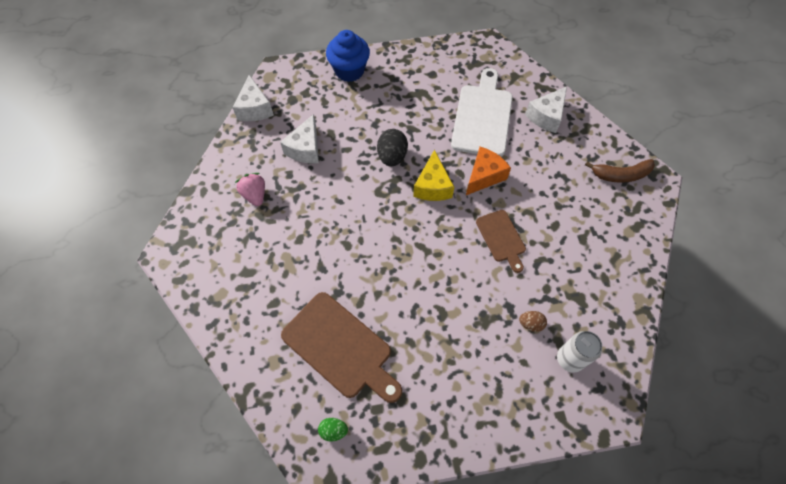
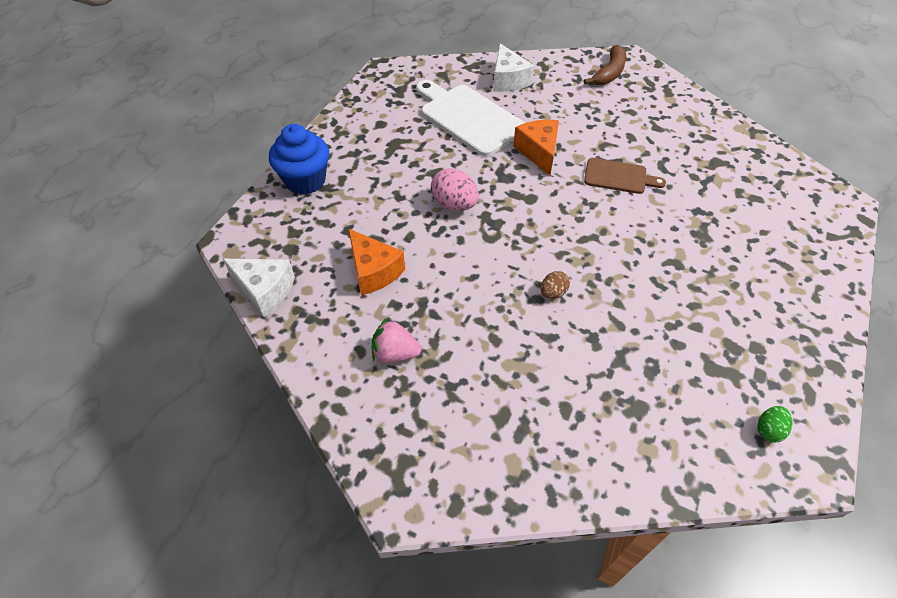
camera: 55 degrees left, 10 degrees down
white cheese [280,114,319,164] -> orange cheese [348,228,405,295]
brown cutting board [281,292,402,403] -> none
black egg [377,129,408,166] -> pink egg [431,168,479,211]
yellow cheese [413,150,454,201] -> none
brown egg [519,311,547,332] -> brown egg moved to [541,271,570,299]
white can [557,331,602,373] -> none

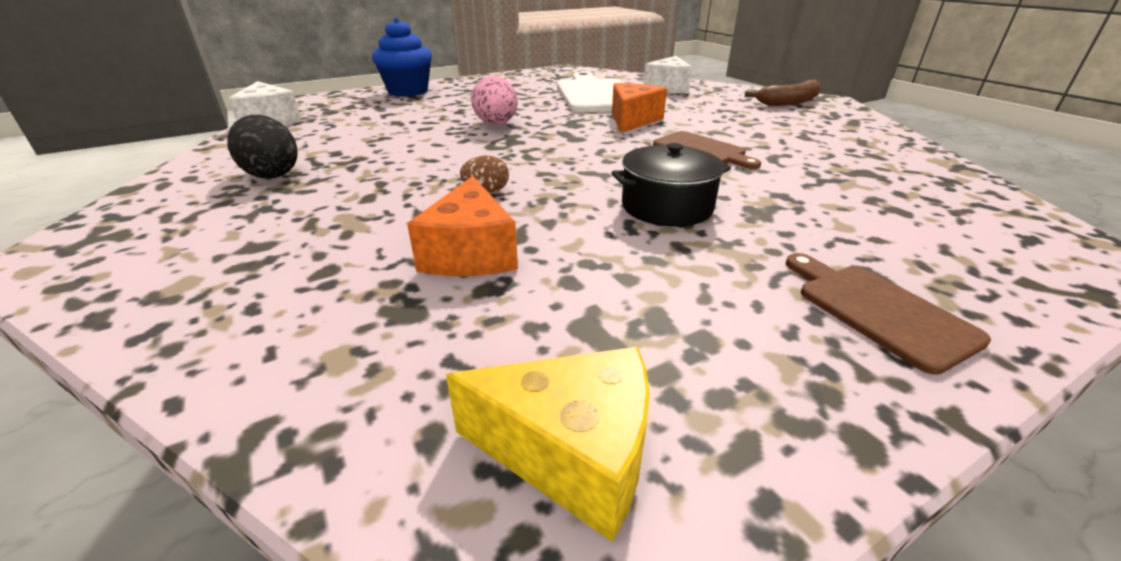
camera: 35 degrees right, 20 degrees down
orange cheese [348,228,405,295] -> orange cheese moved to [407,176,518,276]
pink strawberry [372,318,421,363] -> black egg [227,115,298,179]
green egg [757,406,792,443] -> yellow cheese [446,347,650,542]
none -> black pot [612,143,731,226]
none -> brown cutting board [785,253,991,375]

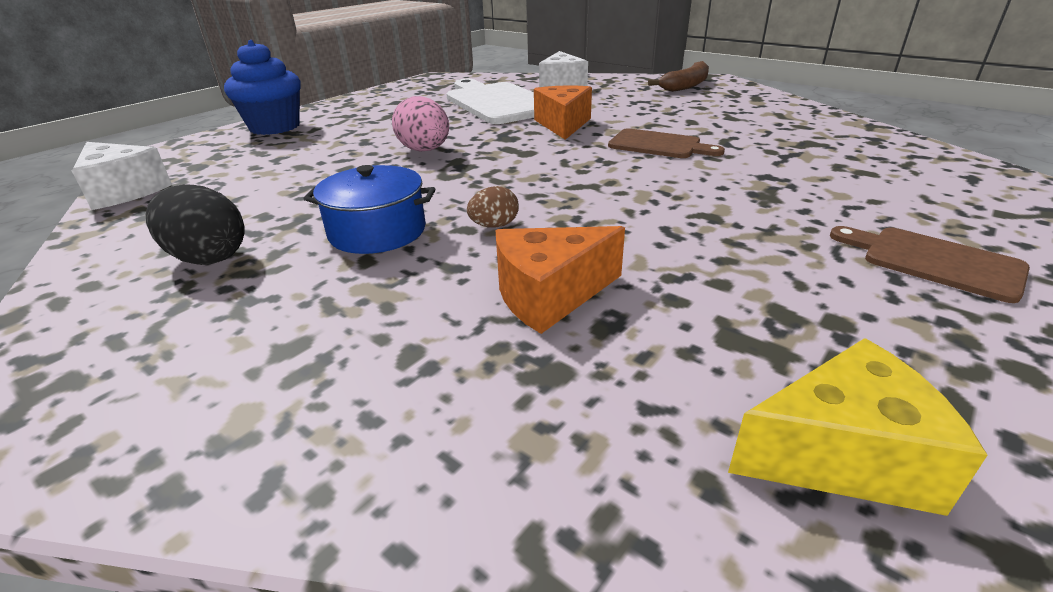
camera: 20 degrees left, 0 degrees up
orange cheese [407,176,518,276] -> orange cheese turned 90 degrees clockwise [495,226,625,334]
black pot [612,143,731,226] -> none
none -> blue pot [303,165,435,254]

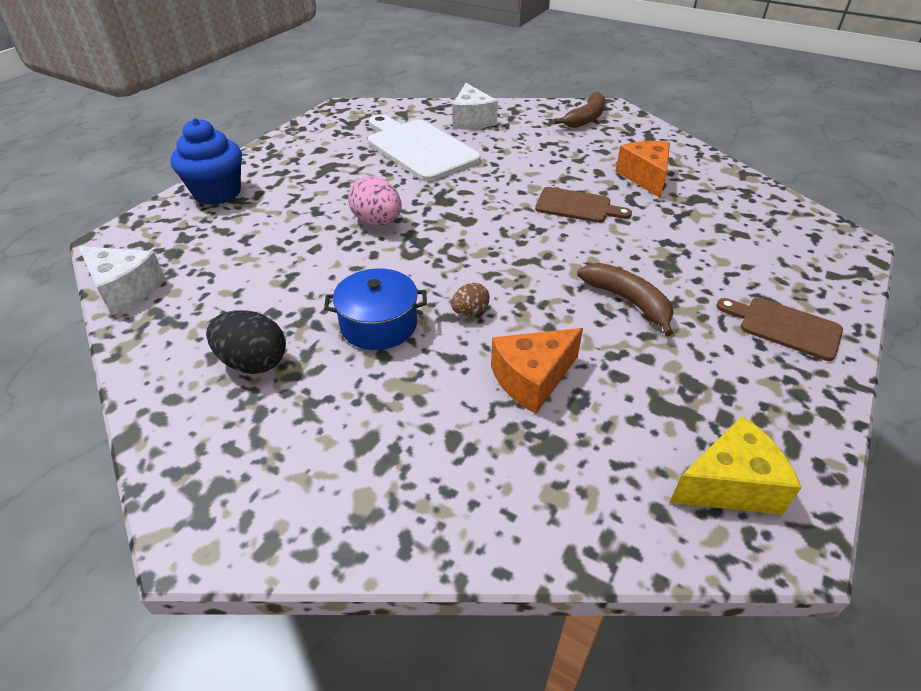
camera: 10 degrees left, 10 degrees up
orange cheese [534,85,592,140] -> orange cheese moved to [616,141,670,198]
none -> brown banana [577,263,673,336]

